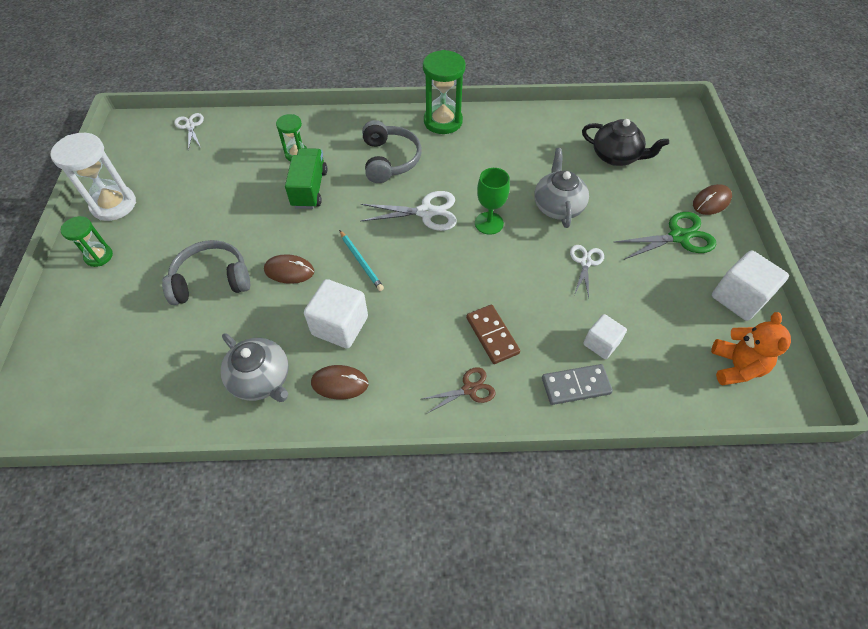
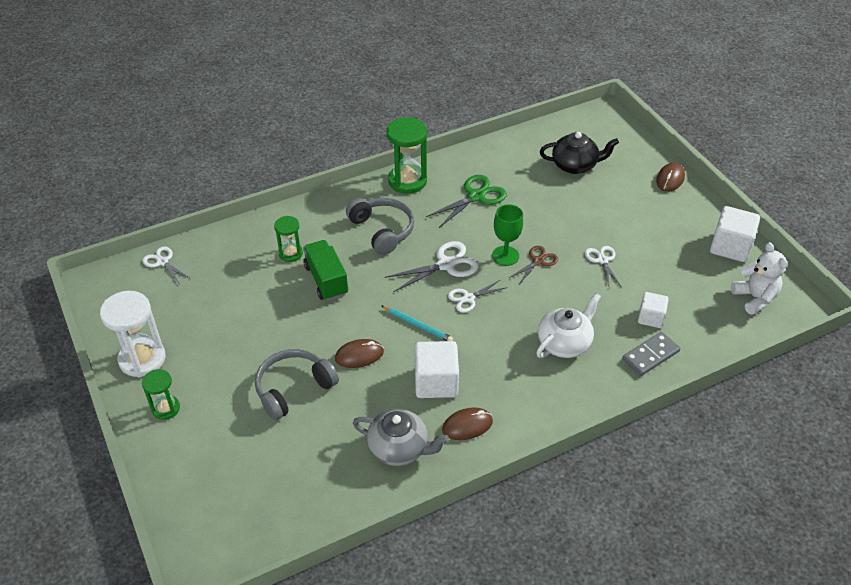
camera: 25 degrees left, 10 degrees down
brown scissors [422,367,495,414] -> brown scissors moved to [509,246,558,284]
brown domino [466,305,520,364] -> white teapot [536,293,601,358]
grey teapot [534,148,589,228] -> none
green scissors [615,212,716,260] -> green scissors moved to [426,175,507,228]
orange teddy bear [711,312,791,385] -> white teddy bear [731,242,788,315]
none -> white scissors [448,280,507,313]

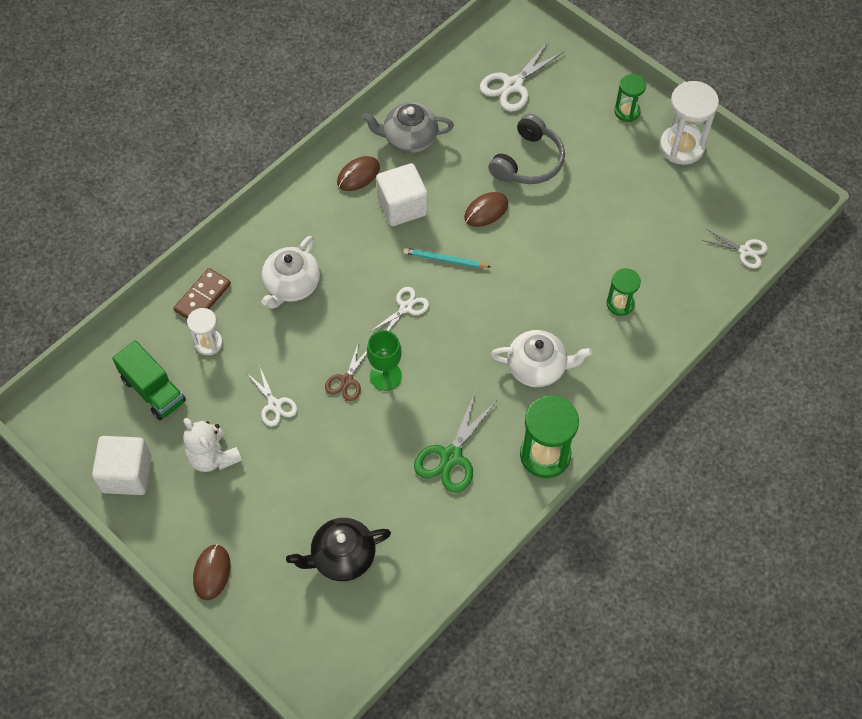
camera: 160 degrees right, 15 degrees up
green truck [303,240,348,301] -> green truck moved to [112,340,186,420]
grey headphones [346,198,414,255] -> white teapot [490,330,593,387]
white scissors [384,241,479,292] -> white scissors moved to [480,42,564,112]
grey domino [622,332,680,376] -> brown domino [174,268,231,319]
white cube [638,292,669,328] -> white hourglass [187,308,223,355]
white teddy bear [731,242,788,315] -> white teddy bear moved to [183,418,242,472]

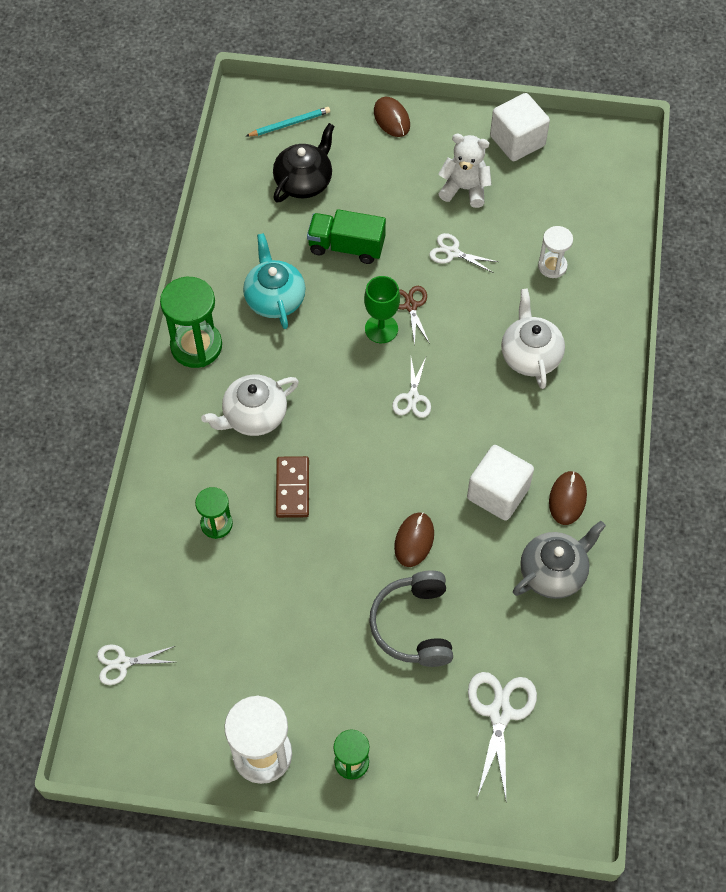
camera: 145 degrees right, 0 degrees up
green truck [112,340,186,420] -> green truck moved to [307,209,386,264]
brown domino [174,268,231,319] -> brown domino moved to [276,456,309,518]
turquoise pencil [403,248,490,268] -> turquoise pencil moved to [246,107,330,137]
green scissors [414,390,497,493] -> turquoise teapot [243,233,306,329]

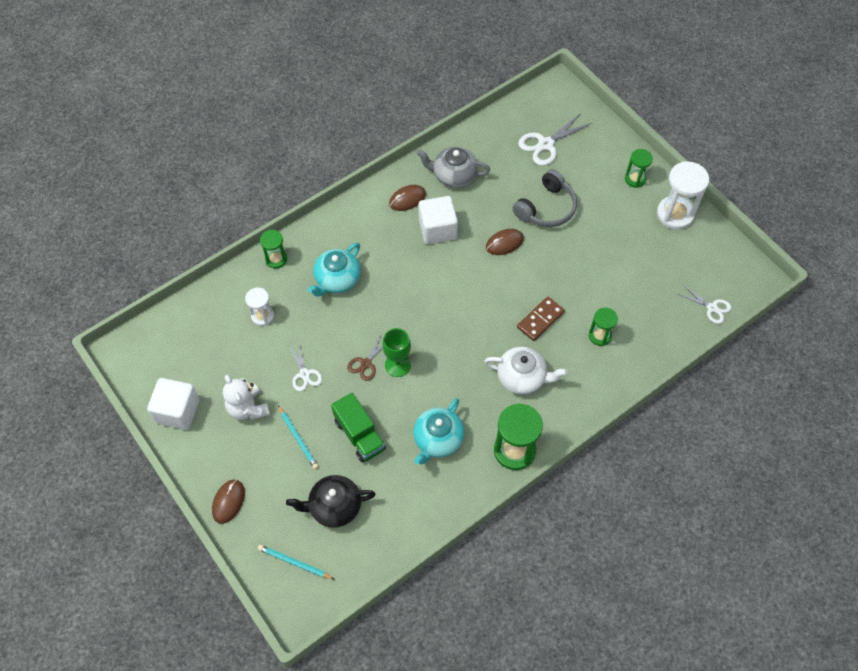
camera: 135 degrees left, 0 degrees up
white scissors [392,357,431,418] -> none
white teapot [501,289,565,389] -> turquoise teapot [308,242,361,297]
none -> green hourglass [260,230,287,268]
none -> turquoise pencil [278,406,319,469]

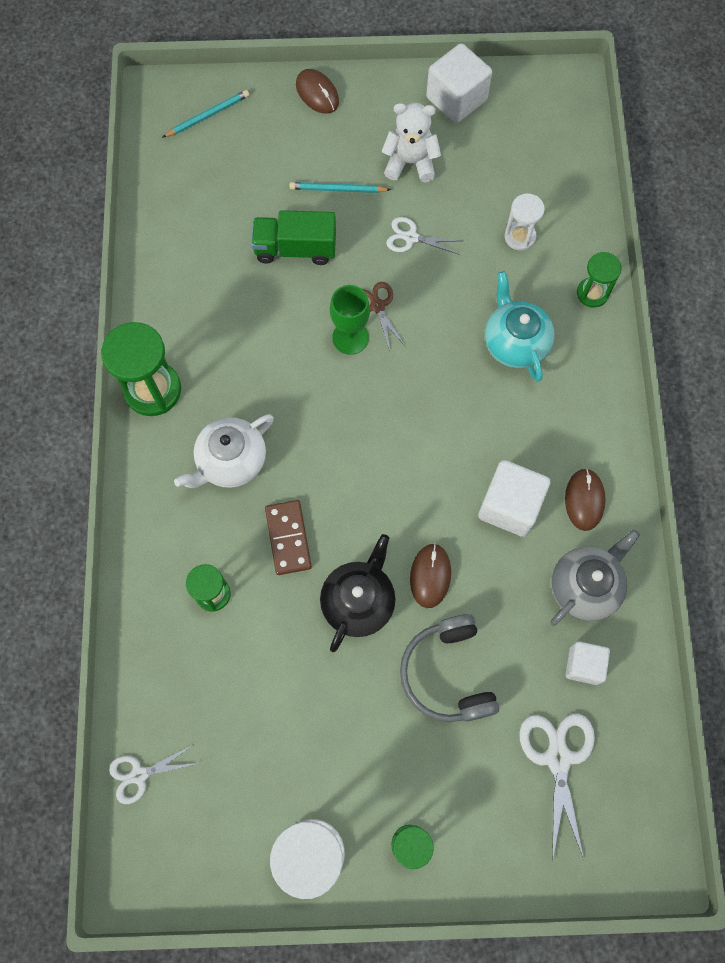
camera: 125 degrees right, 10 degrees up
black teapot [286,475,376,528] -> black teapot moved to [320,534,396,652]
turquoise teapot [413,398,465,464] -> none
none -> white cube [566,641,610,685]

